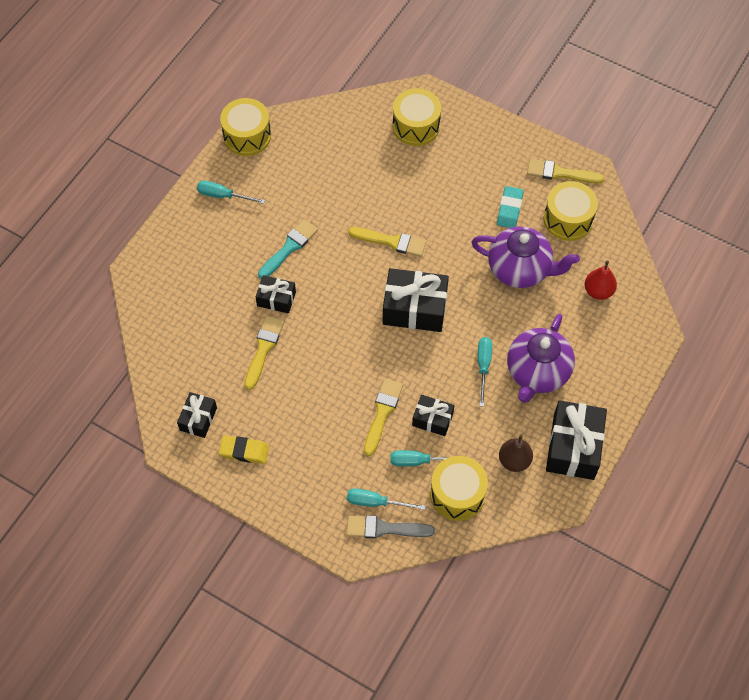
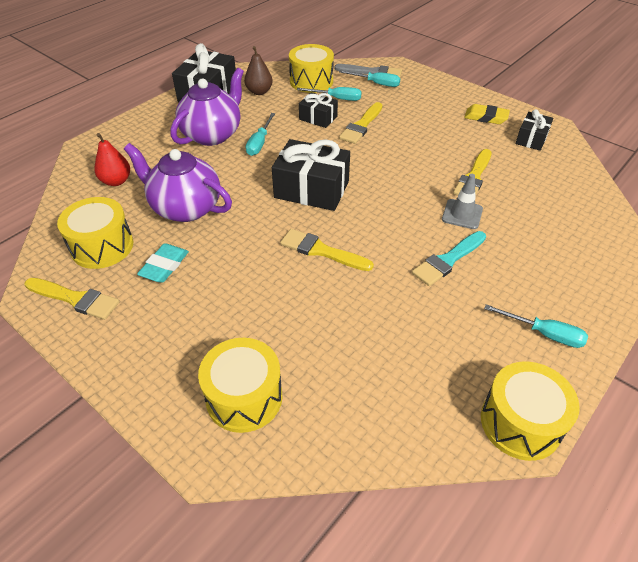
camera: 170 degrees left, 15 degrees down
black gift [255,275,296,314] -> grey traffic cone [442,174,483,229]

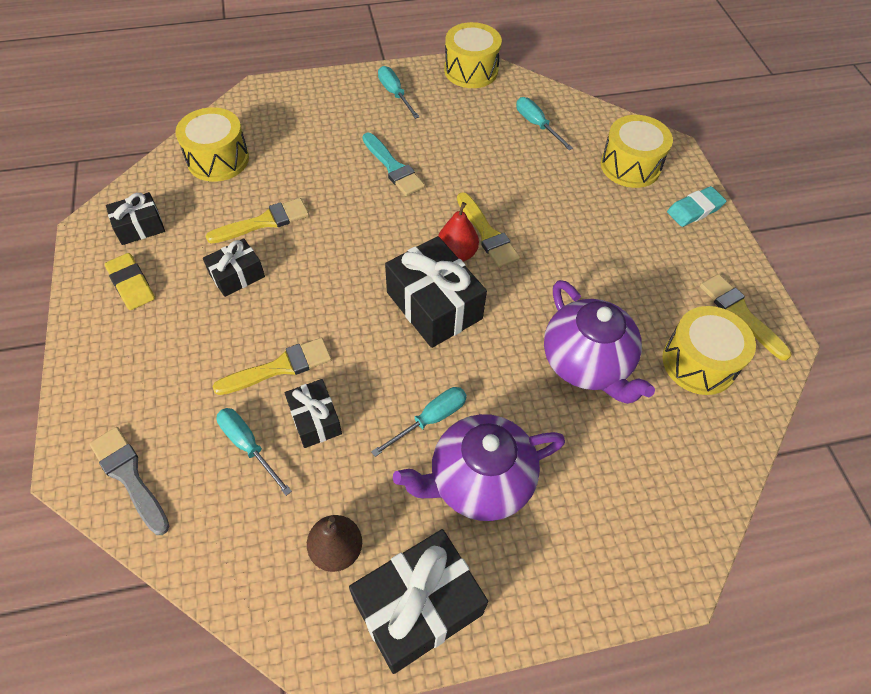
camera: 145 degrees left, 10 degrees up
red pear [94,133,130,186] -> red pear moved to [438,202,479,261]
turquoise eraser [137,243,189,283] -> turquoise eraser moved to [667,186,726,227]
yellow drum [289,44,334,93] -> yellow drum moved to [176,107,249,182]
turquoise screwdriver [339,70,401,87] -> turquoise screwdriver moved to [516,97,573,150]
turquoise brush [412,231,486,286] -> turquoise brush turned 60 degrees clockwise [362,133,425,196]
grey traffic cone [442,174,483,229] -> none
none -> black gift [203,238,265,297]

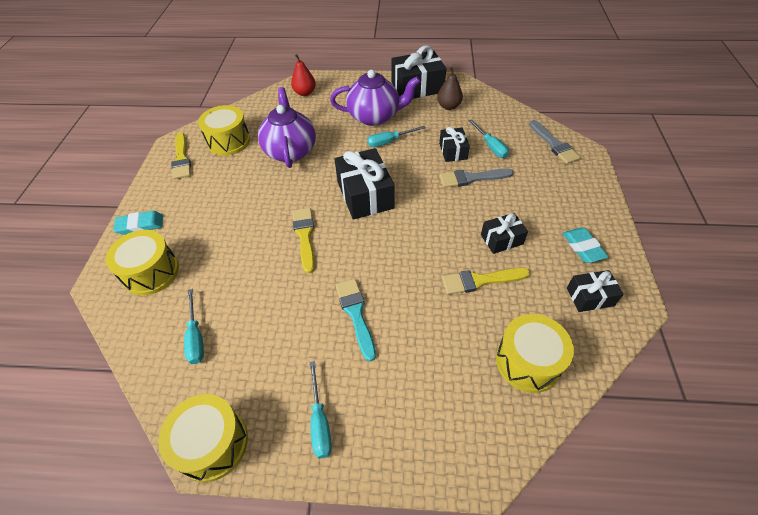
camera: 160 degrees left, 5 degrees down
yellow eraser [105,253,155,310] -> turquoise eraser [562,227,608,263]
yellow brush [213,337,332,395] -> grey brush [440,169,513,188]
red pear [438,202,479,261] -> red pear moved to [291,54,316,96]

